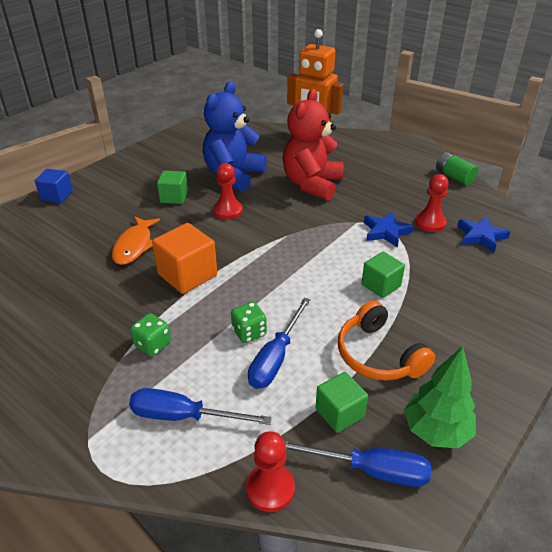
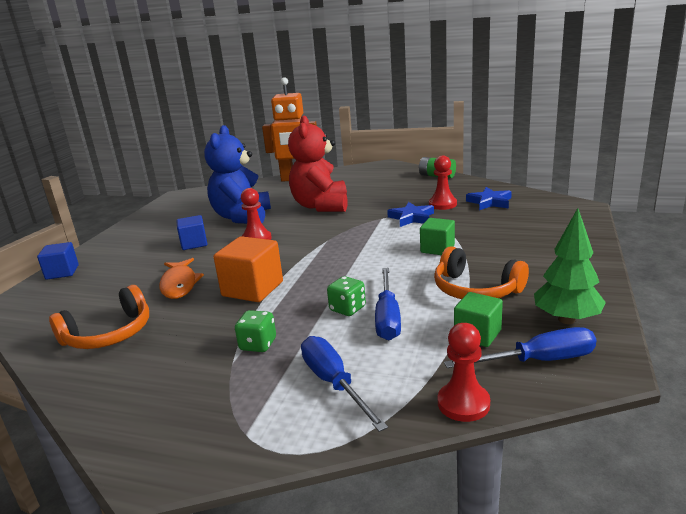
camera: 20 degrees left, 15 degrees down
blue screwdriver [129,388,272,425] -> blue screwdriver turned 75 degrees clockwise [301,336,388,432]
green cube [157,170,188,204] -> blue cube [177,215,207,250]
none -> orange headphones [49,285,149,349]

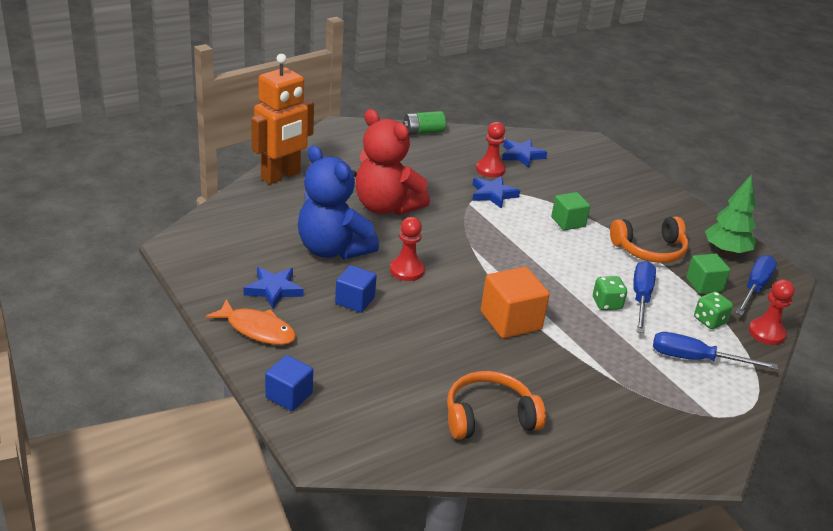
camera: 55 degrees left, 10 degrees up
orange headphones [49,285,149,349] -> orange headphones turned 105 degrees counterclockwise [447,371,546,440]
orange fish [159,258,204,299] -> orange fish moved to [205,299,296,345]
green dice [235,310,276,352] -> green dice moved to [694,292,733,329]
blue screwdriver [375,268,401,340] -> blue screwdriver turned 120 degrees counterclockwise [633,261,656,333]
none -> blue star [244,267,304,309]

